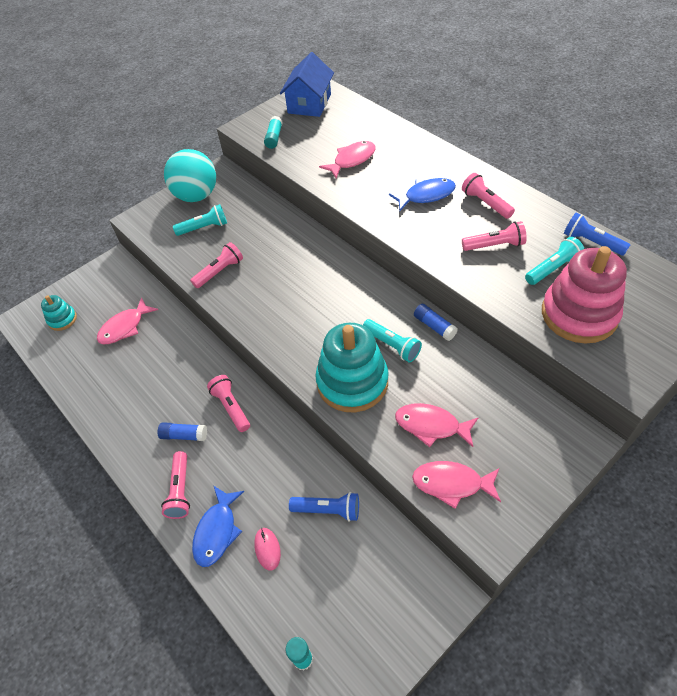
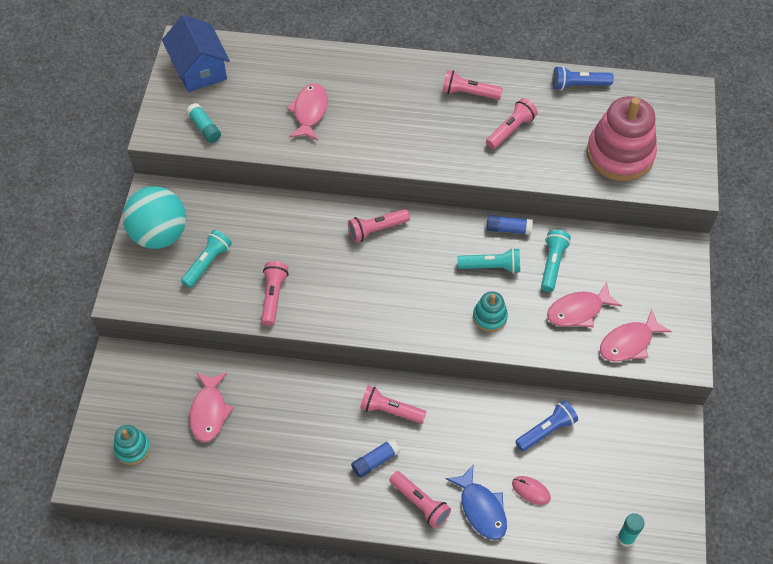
camera: 45 degrees left, 5 degrees up
turquoise stacking toy [315,323,389,412] -> turquoise stacking toy [473,291,508,332], size x0.49
blue fish [389,178,456,211] -> none
turquoise flashlight [525,237,584,285] -> turquoise flashlight moved to [541,230,571,292]
none -> pink flashlight [348,209,410,242]

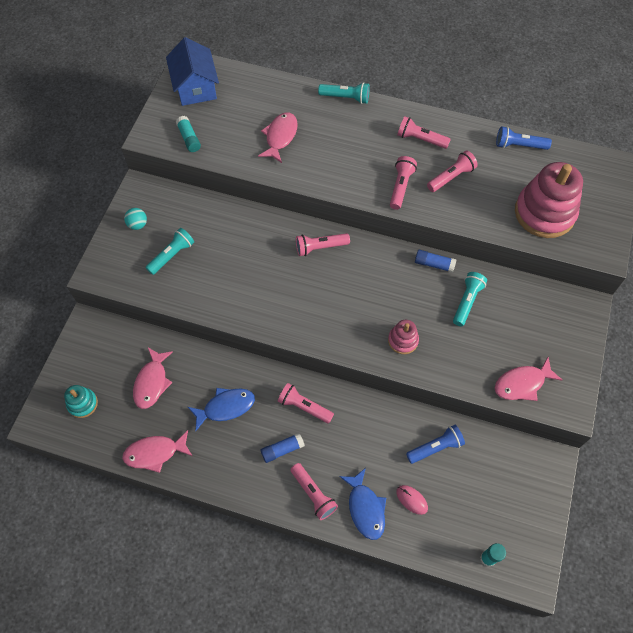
camera: 10 degrees right, 5 degrees up
turquoise ball [122,186,186,249] -> turquoise ball [124,208,147,230], size x0.42
pink flashlight [261,261,289,326] -> pink flashlight moved to [390,156,417,210]
turquoise flashlight [458,248,520,273] -> turquoise flashlight moved to [318,82,370,104]
turquoise stacking toy [473,291,508,332] -> pink stacking toy [388,320,419,354]
pink fish [547,282,622,327] -> pink fish moved to [122,430,192,473]
none -> blue fish [188,388,255,431]

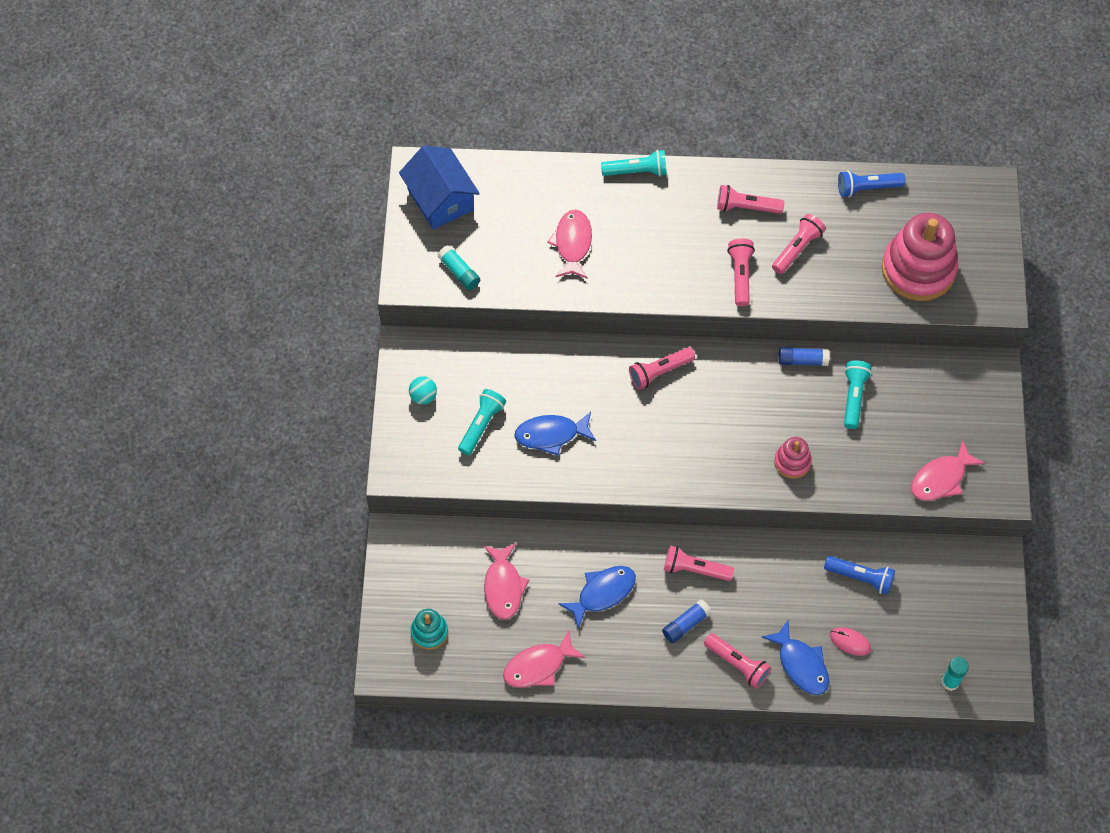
camera: 15 degrees left, 0 degrees up
blue flashlight [406,425,465,464] -> blue flashlight turned 60 degrees clockwise [824,556,895,595]
none -> blue fish [514,412,596,456]

